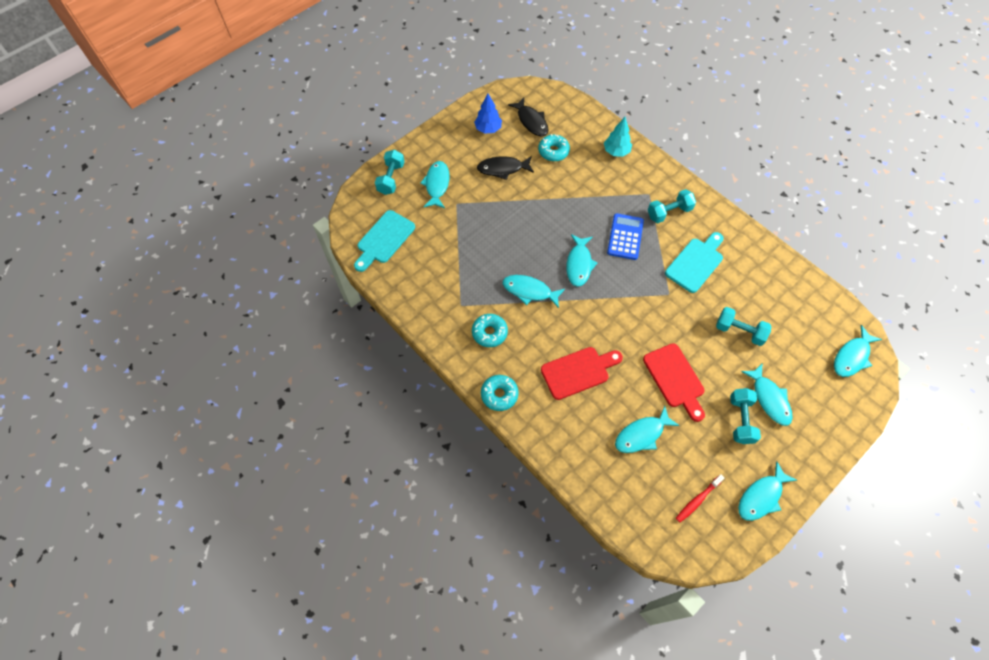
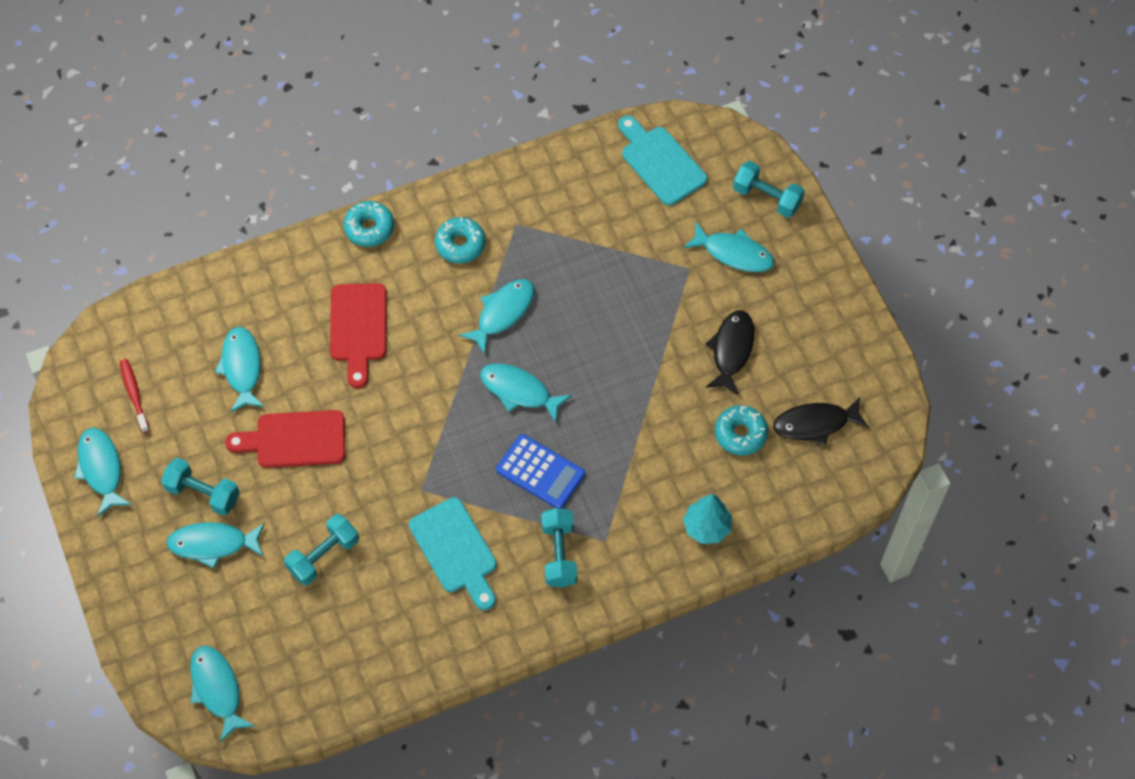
camera: 110 degrees right, 0 degrees up
blue tree [474,94,502,134] -> none

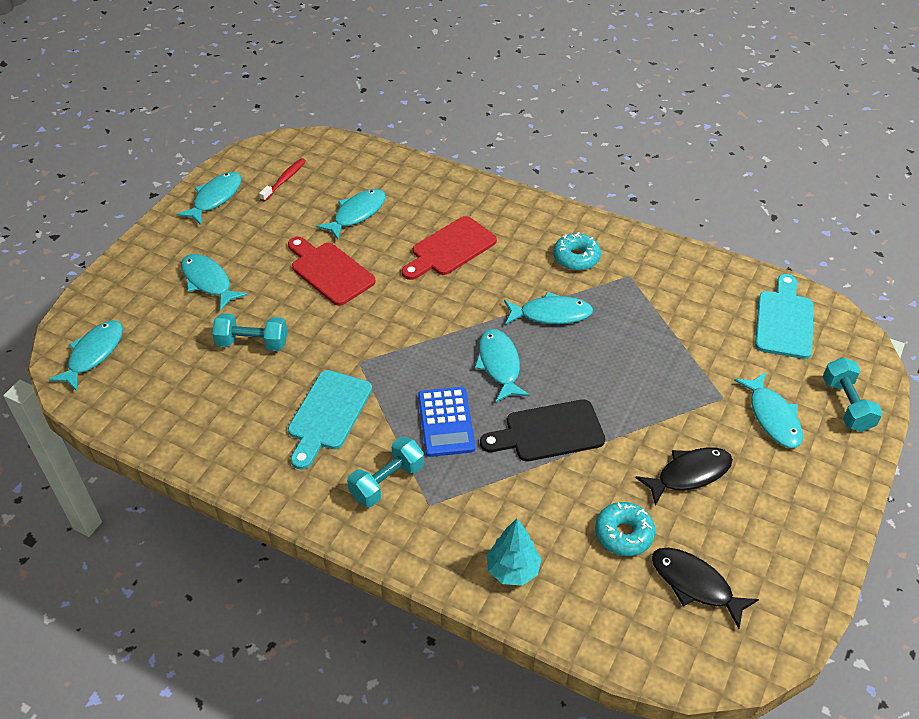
camera: 50 degrees right, 15 degrees down
turquoise dumbbell [161,458,240,516] -> none
turquoise donut [343,201,394,247] -> none
none -> black cutting board [480,399,605,461]

